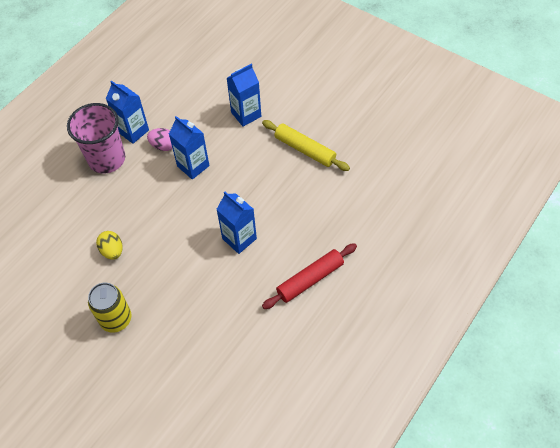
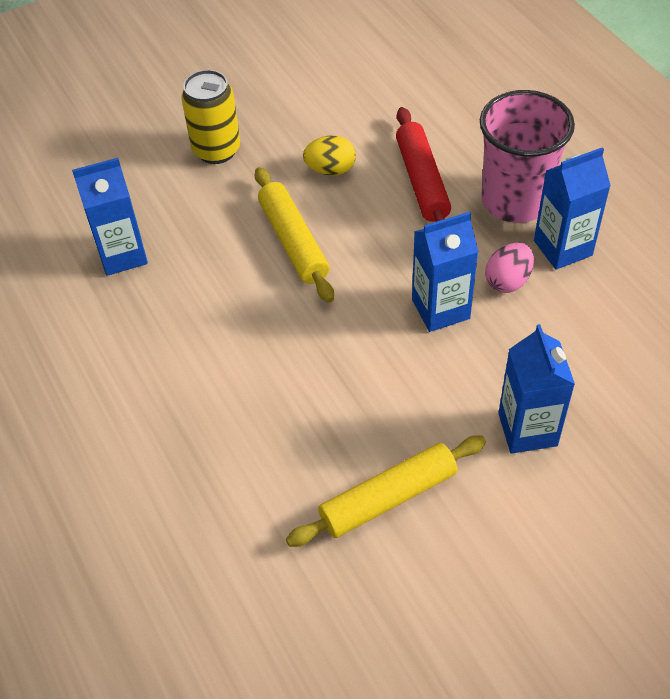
camera: 115 degrees right, 5 degrees down
blue carton [216,192,257,254] -> blue carton moved to [72,158,148,276]
red rolling pin [262,243,357,309] -> red rolling pin moved to [396,107,451,222]
none -> yellow rolling pin [255,167,334,303]

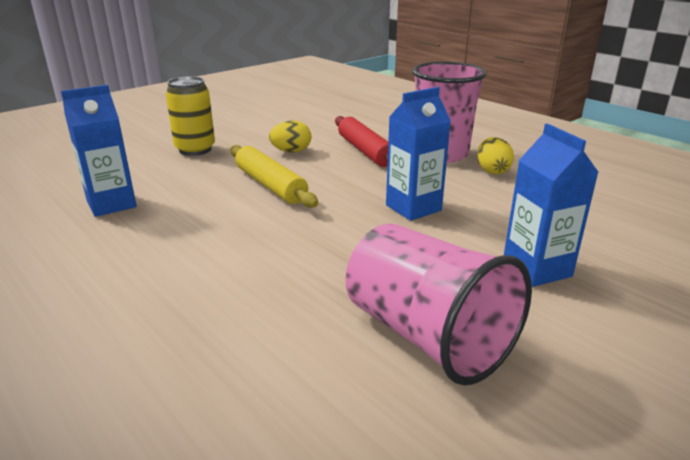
camera: 15 degrees left, 25 degrees down
yellow rolling pin [286,435,486,547] -> pink cup [345,223,532,386]
pink egg [485,243,534,293] -> none
blue carton [534,147,611,270] -> yellow egg [477,137,514,175]

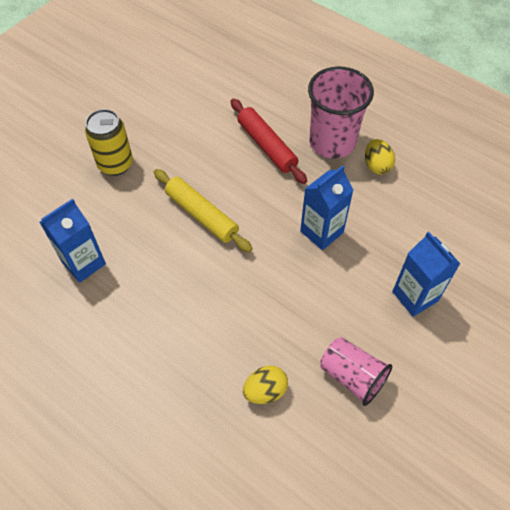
camera: 10 degrees left, 30 degrees up
yellow egg [269,120,311,153] -> yellow egg moved to [243,365,288,404]
pink cup [345,223,532,386] -> pink cup [320,337,392,406], size x0.64

